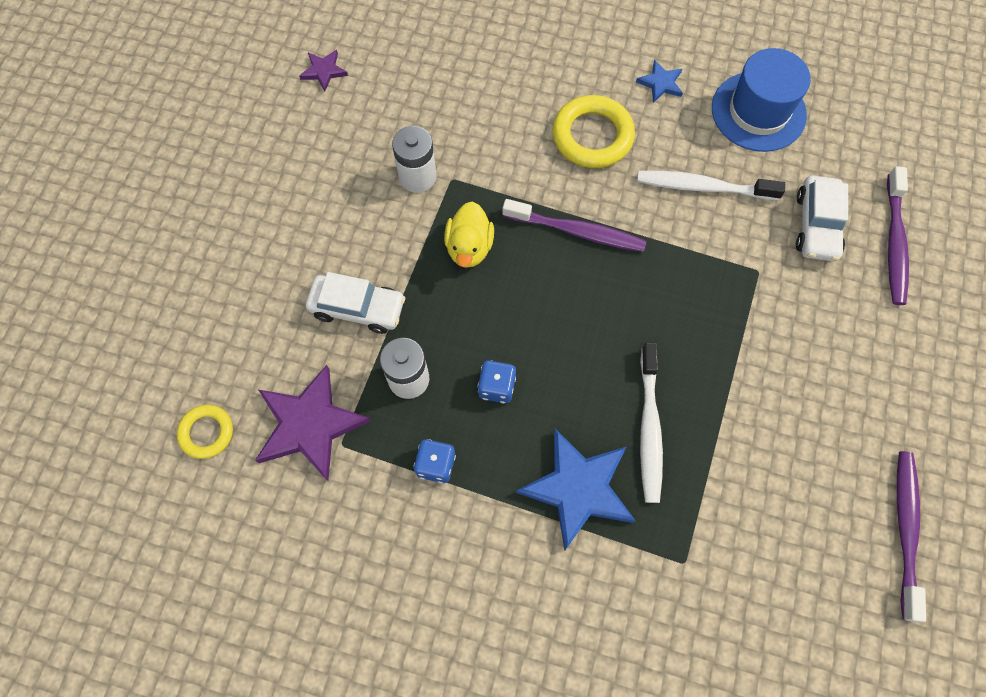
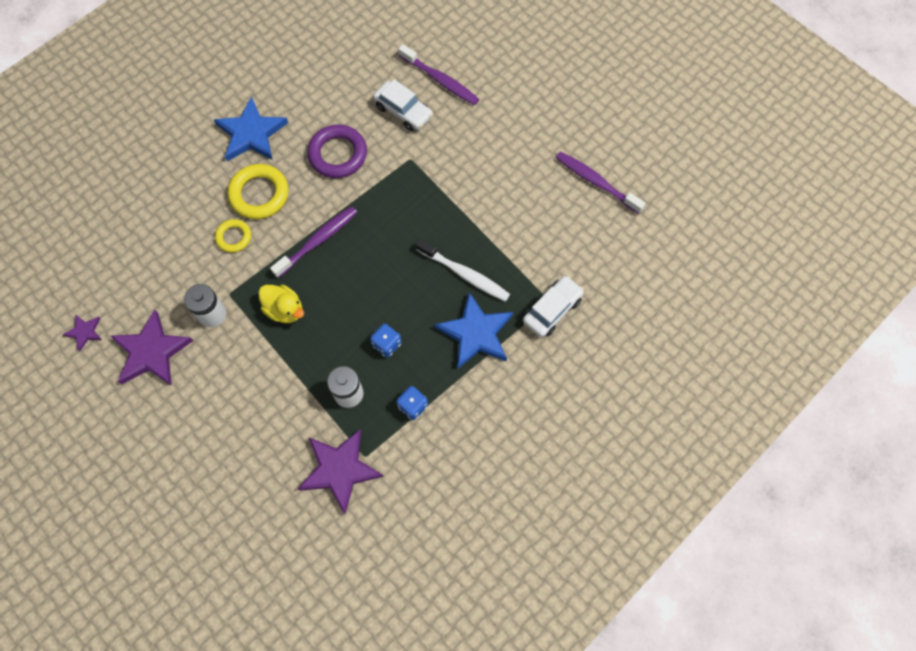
camera: 60 degrees left, 0 degrees up
yellow ring [177,405,233,459] -> yellow ring moved to [215,219,251,253]
white car [306,272,405,334] -> white car moved to [523,276,584,338]
blue star [636,60,683,103] -> blue star [214,96,288,161], size x2.06
white toothbrush [637,171,785,200] -> purple ring [307,124,367,178]
blue hat [712,48,811,152] -> none
none -> purple star [111,309,193,386]

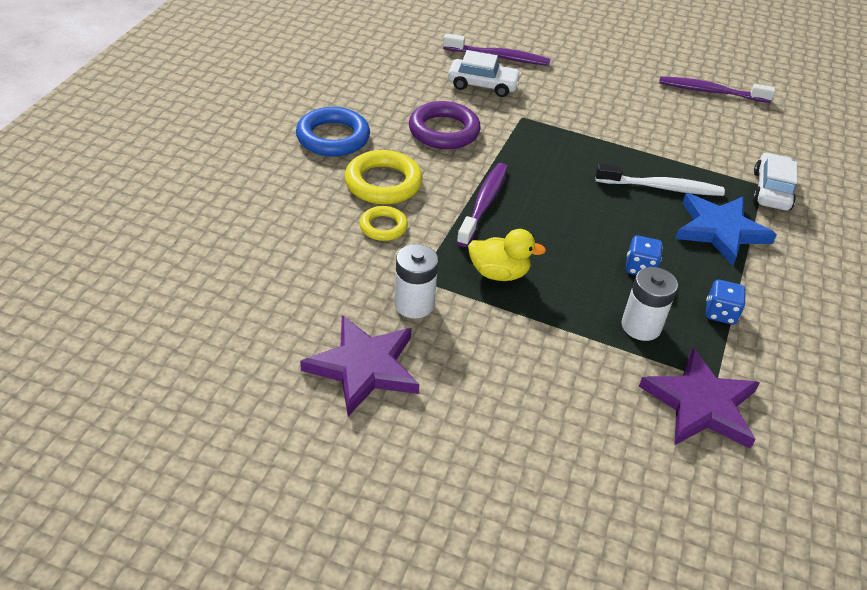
camera: 30 degrees left, 25 degrees down
purple star [63,314,102,351] -> none
blue star [214,96,288,161] -> blue ring [296,107,370,157]

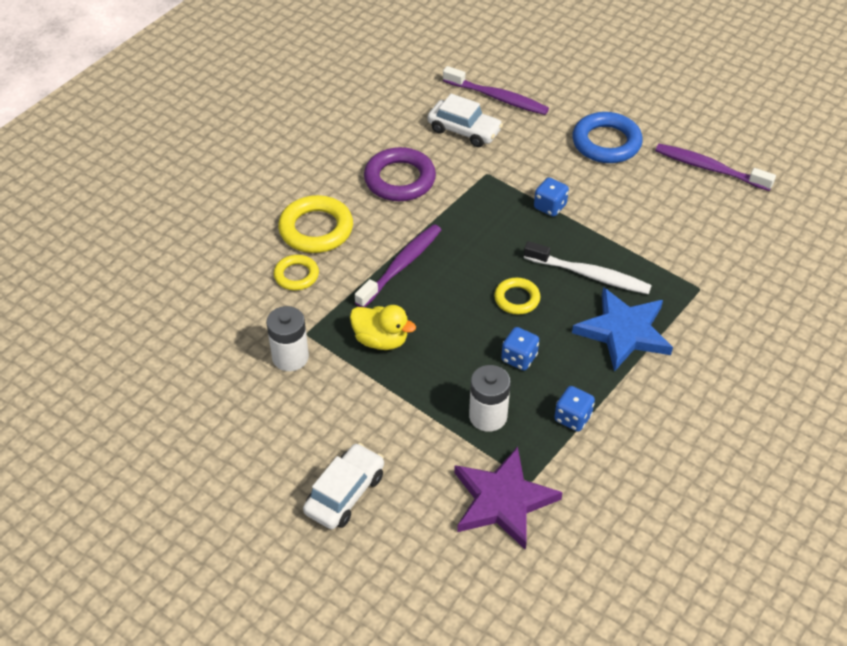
camera: 20 degrees right, 5 degrees up
blue ring [296,107,370,157] -> blue ring moved to [572,112,643,163]
purple star [300,315,419,416] -> none
white car [753,153,797,211] -> white car moved to [303,443,384,529]
none -> yellow ring [494,278,540,315]
none -> blue dice [534,177,569,217]

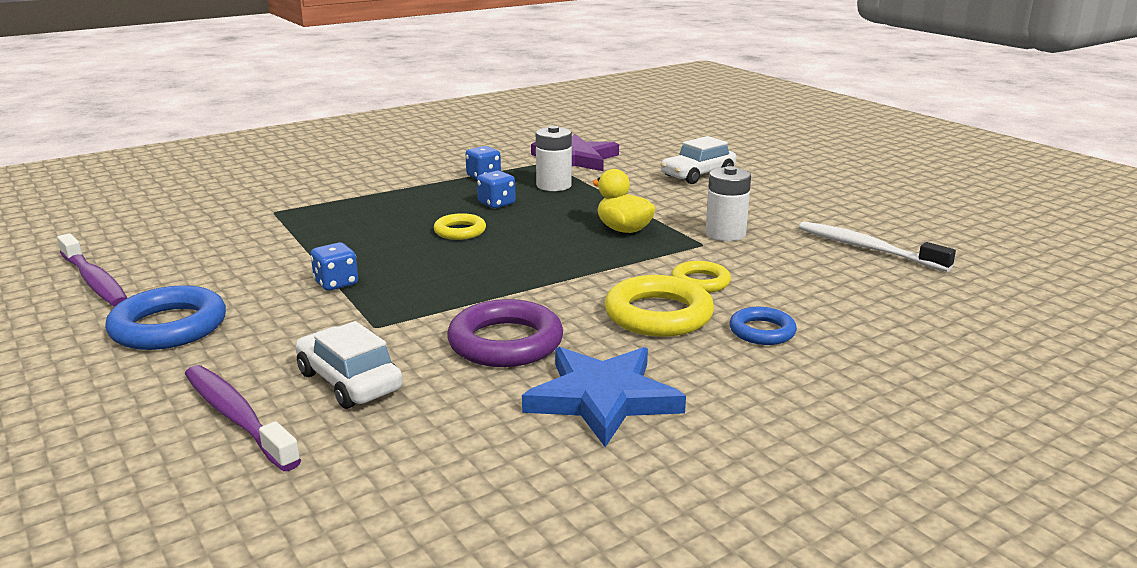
camera: 160 degrees left, 25 degrees down
purple toothbrush [355,224,441,307] -> none
white toothbrush [524,241,652,294] -> white toothbrush moved to [799,221,956,272]
blue star [572,287,673,372] -> blue star moved to [522,347,686,447]
none -> blue ring [729,307,797,345]

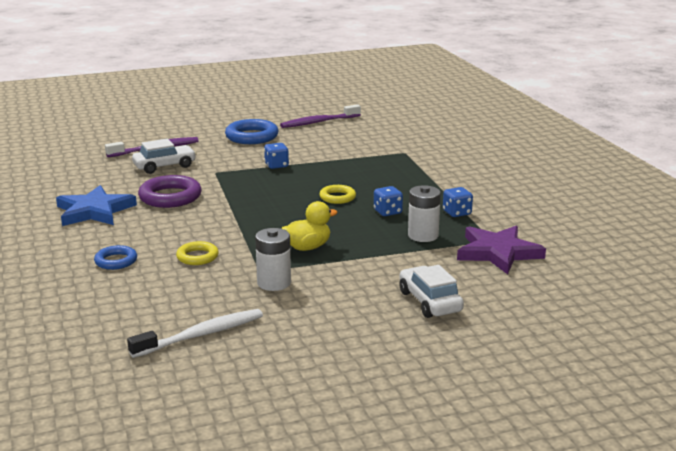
camera: 105 degrees right, 0 degrees up
yellow ring [605,275,714,337] -> none

